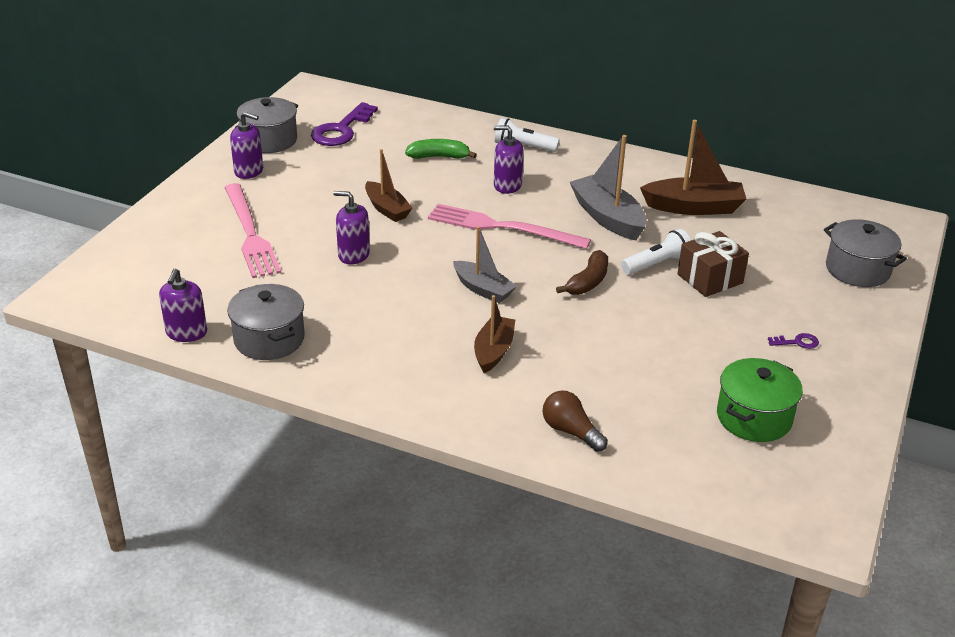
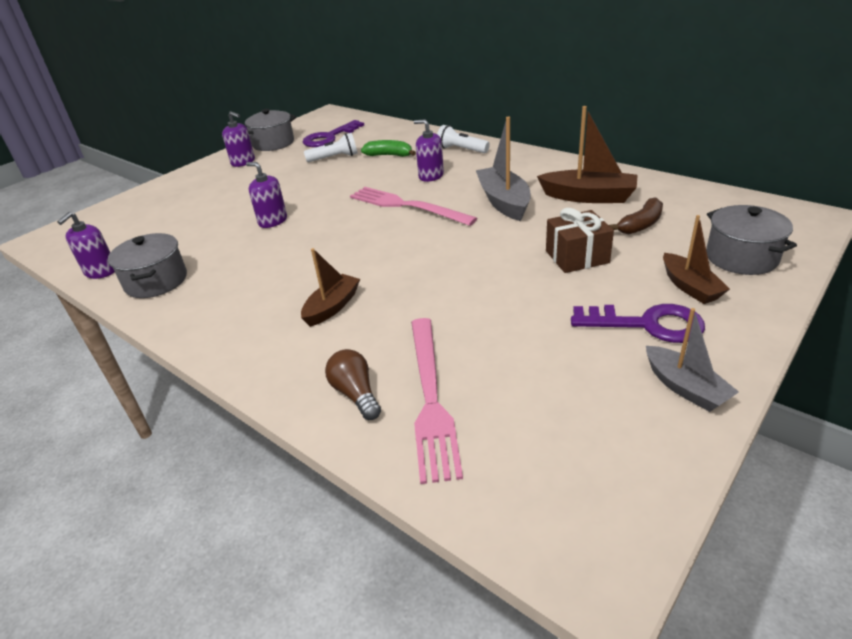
camera: 20 degrees right, 0 degrees up
pink fork [224,183,281,278] -> pink fork moved to [411,318,463,484]
brown boat [365,149,412,222] -> brown boat moved to [663,215,730,304]
grey boat [453,226,517,303] -> grey boat moved to [646,308,739,412]
brown banana [556,250,608,295] -> brown banana moved to [609,197,663,234]
white flashlight [621,229,691,275] -> white flashlight moved to [304,133,358,162]
green pot [717,358,803,442] -> none
purple key [768,333,819,349] -> purple key [571,304,705,343], size x2.29

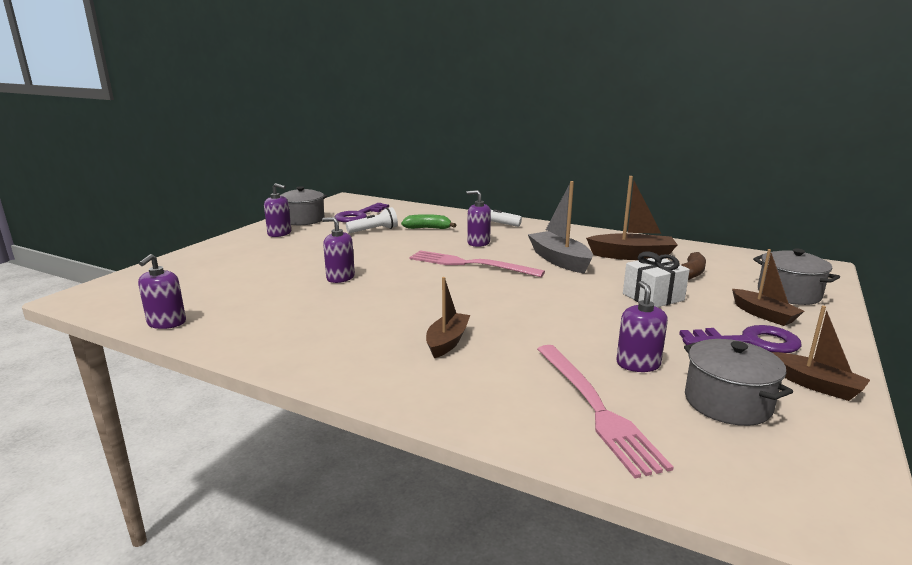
camera: 15 degrees left, 15 degrees down
grey pot [108,233,187,298] -> grey pot moved to [684,339,793,426]
brown light bulb [325,349,381,420] -> none
brown gift [546,208,614,273] -> white gift [623,251,690,307]
grey boat [646,308,739,412] -> brown boat [771,306,870,401]
none -> purple soap dispenser [616,281,668,372]

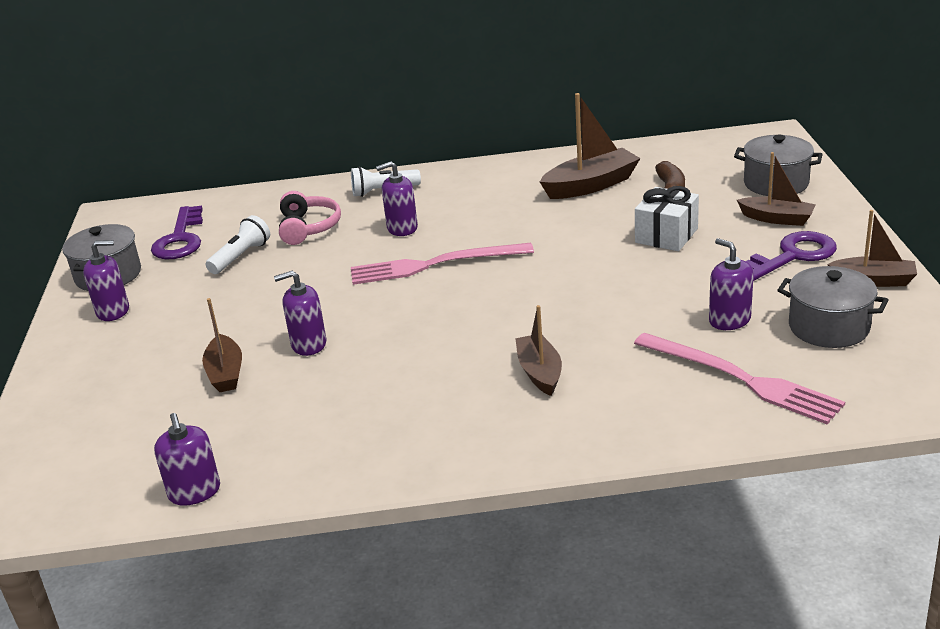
camera: 30 degrees left, 10 degrees up
green banana [401,214,456,229] -> pink headphones [279,191,341,245]
grey boat [528,181,593,273] -> none
none -> brown boat [202,298,242,392]

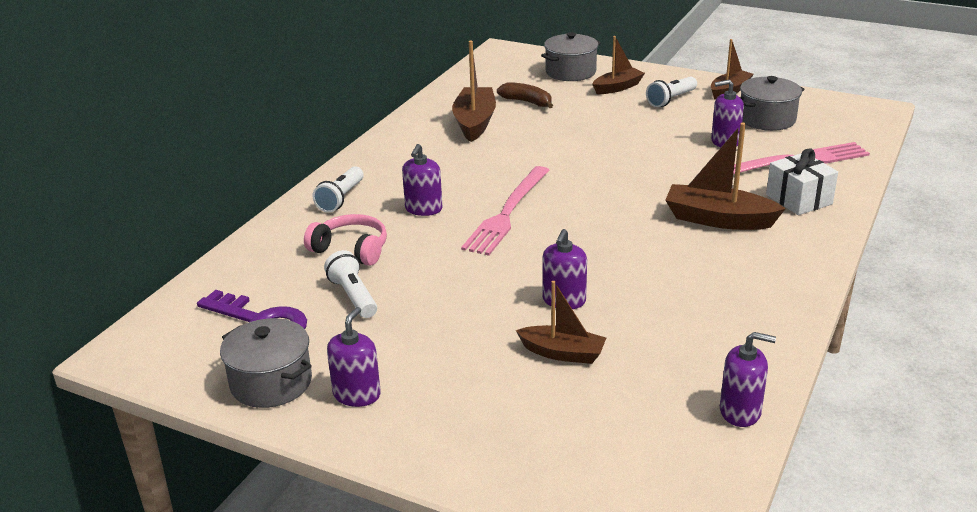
camera: 60 degrees left, 0 degrees up
brown boat [515,305,562,396] -> brown boat [665,123,786,230], size x1.53
white gift [635,186,699,251] -> white gift moved to [766,148,838,215]
purple key [746,231,837,281] -> white flashlight [646,76,697,107]

